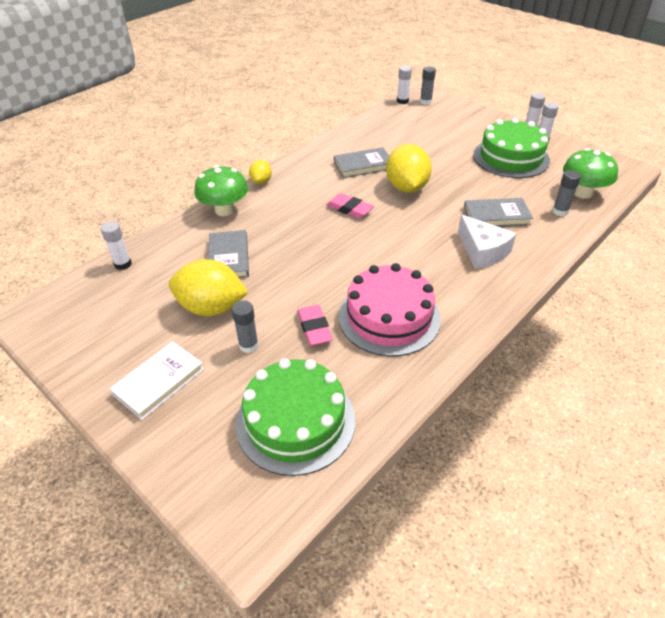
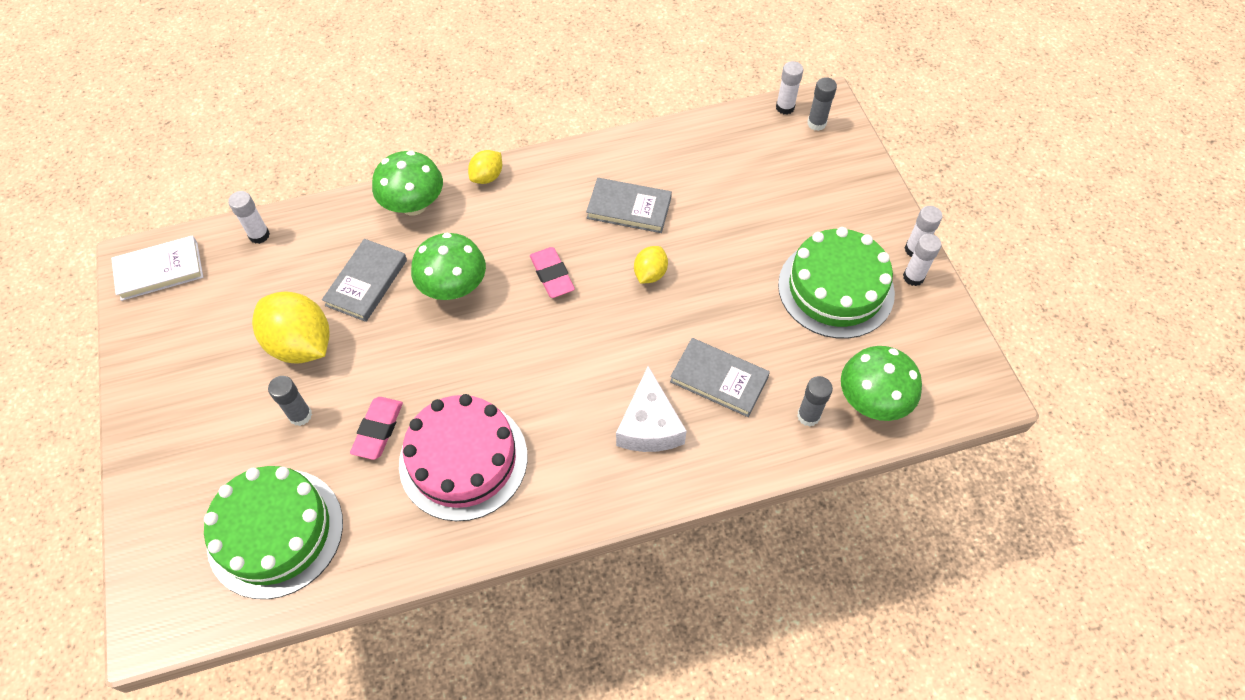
camera: 30 degrees right, 15 degrees up
white book [110,341,204,420] -> white book moved to [111,235,203,301]
yellow lemon [386,144,432,193] -> yellow lemon [634,246,668,284], size x0.52
none -> green mushroom [411,233,486,300]

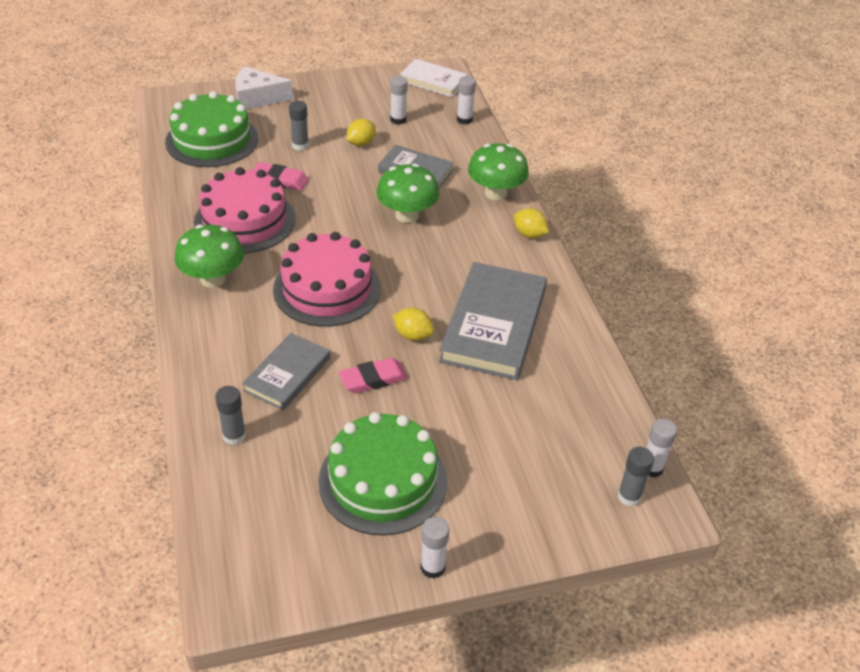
camera: 90 degrees right, 15 degrees down
white book [111,235,203,301] -> white book turned 45 degrees counterclockwise [400,59,467,97]
yellow lemon [252,291,330,363] -> yellow lemon [347,119,376,146], size x0.52
pink eraser [530,247,575,298] -> pink eraser moved to [339,358,408,393]
grey book [586,178,672,233] -> grey book [439,262,547,380], size x1.71
white cheese [616,366,687,452] -> white cheese moved to [235,66,293,109]
green mushroom [841,346,922,421] -> green mushroom moved to [174,225,244,288]
white glue stick [903,234,941,286] -> white glue stick moved to [390,76,408,125]
none -> pink cake [273,232,381,327]

